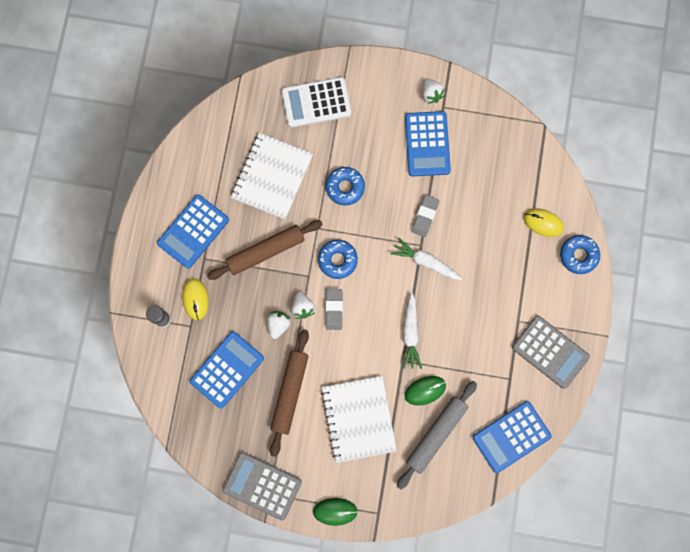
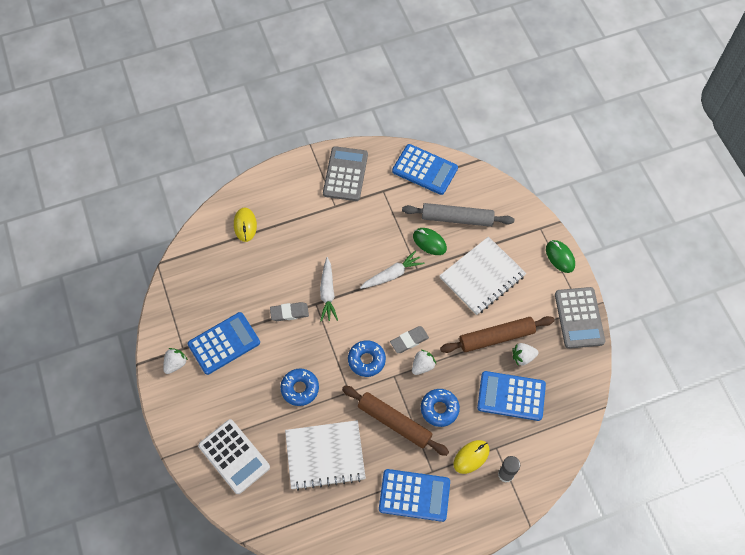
camera: 120 degrees left, 15 degrees down
white strawberry [267,311,290,339] -> white strawberry moved to [512,343,539,366]
blue donut [560,235,600,274] -> blue donut moved to [421,389,460,427]

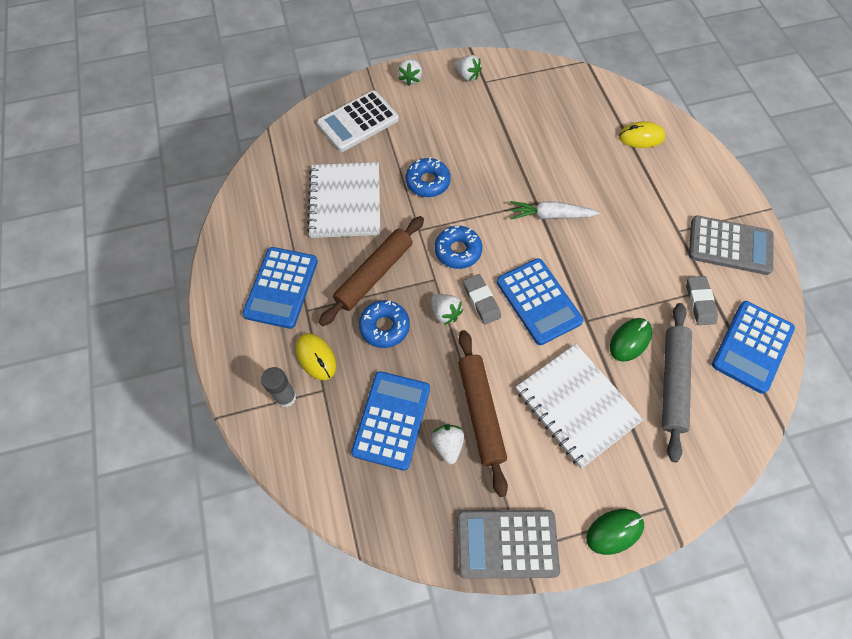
camera: 95 degrees right, 0 degrees up
blue calculator [188,312,260,375] -> blue calculator moved to [497,258,584,345]
grey eraser [270,302,309,321] -> grey eraser moved to [686,276,718,325]
white carrot [360,250,424,289] -> none
none -> white strawberry [398,59,422,86]

